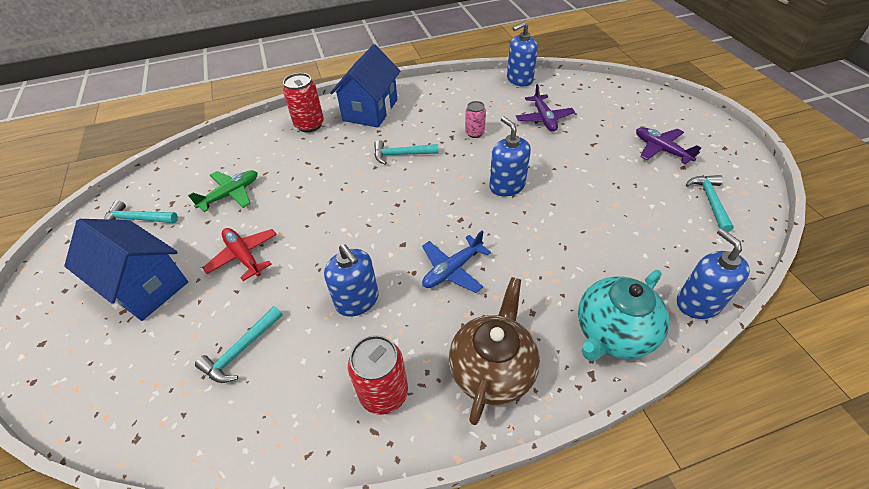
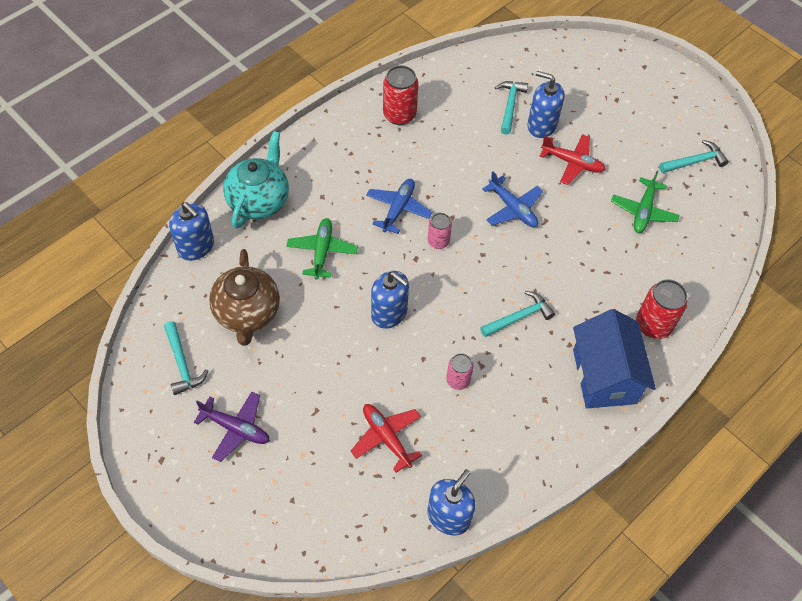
camera: 150 degrees right, 10 degrees up
blue house [64,219,188,321] -> none
blue soap dispenser [324,244,379,317] -> blue soap dispenser moved to [527,71,565,138]
brown teapot [449,277,540,425] -> brown teapot moved to [209,249,280,346]
purple plane [516,84,575,132] -> red plane [351,404,422,473]
none -> green plane [286,218,358,280]
none -> pink can [427,213,452,249]
none -> blue plane [482,171,543,227]

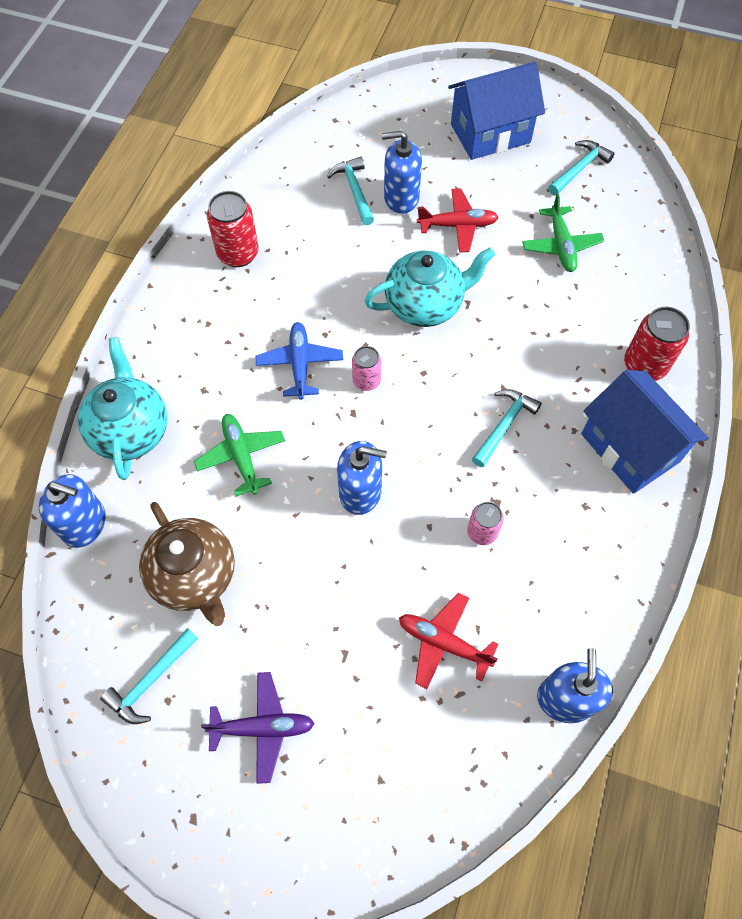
camera: 25 degrees left, 5 degrees up
turquoise hammer [164,321,208,395] -> turquoise hammer turned 90 degrees clockwise [100,628,198,724]
blue plane [482,171,543,227] -> turquoise teapot [364,248,495,327]
none -> blue house [448,62,545,160]

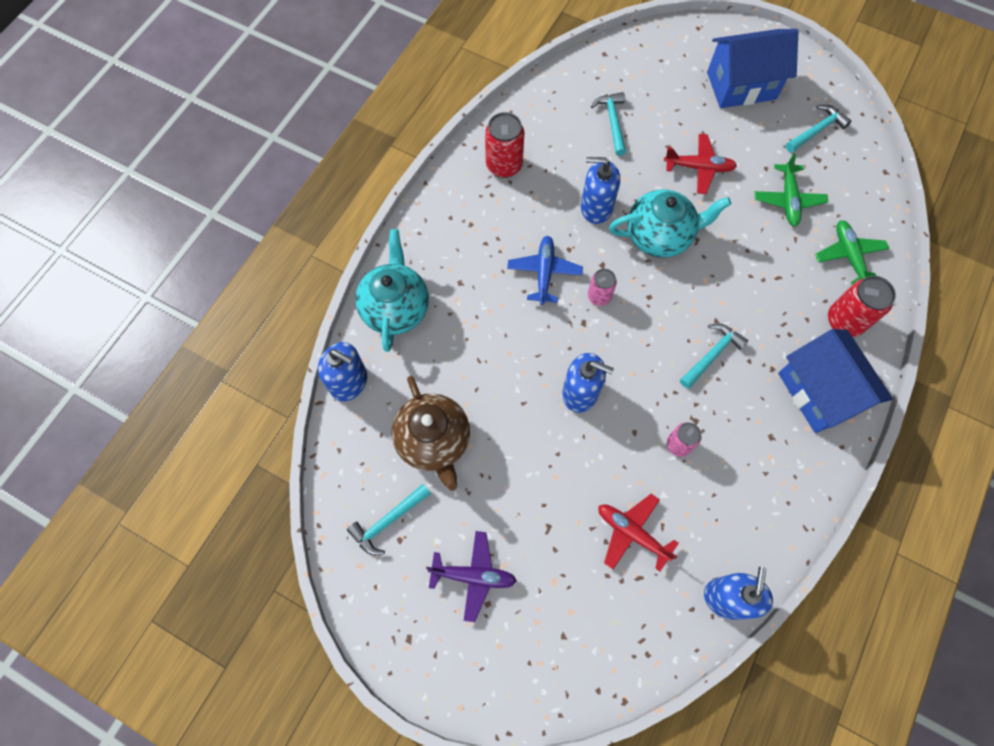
camera: 10 degrees right, 5 degrees up
green plane [194,414,285,496] -> green plane moved to [815,220,890,285]
blue soap dispenser [382,131,422,214] -> blue soap dispenser moved to [581,157,620,224]

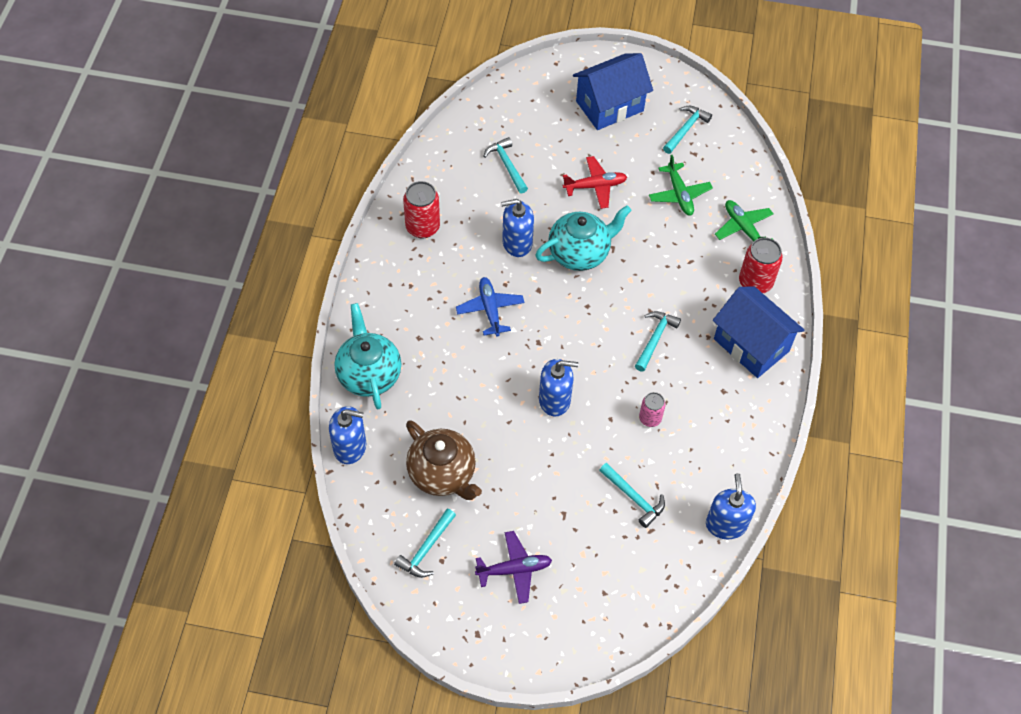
camera: 20 degrees left, 10 degrees down
pink can [588,269,617,306] -> none
red plane [598,494,679,571] -> turquoise hammer [599,463,665,528]

